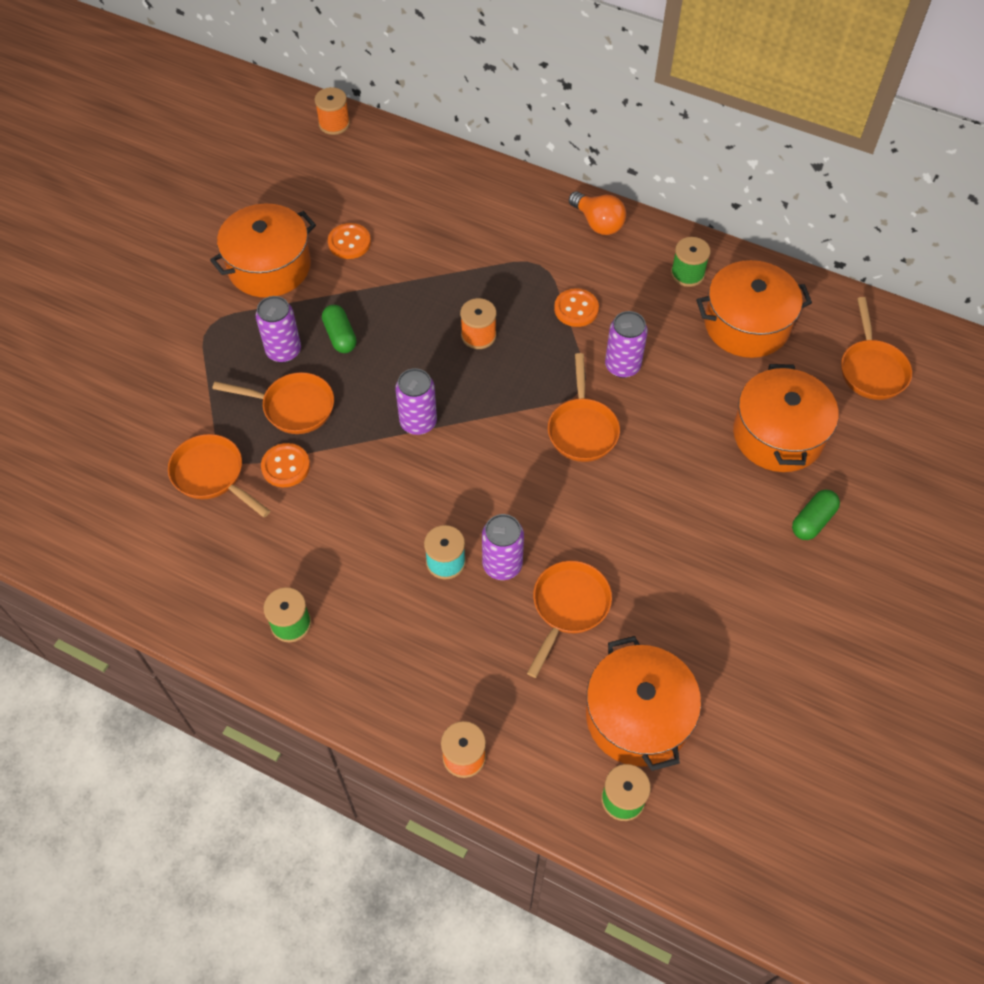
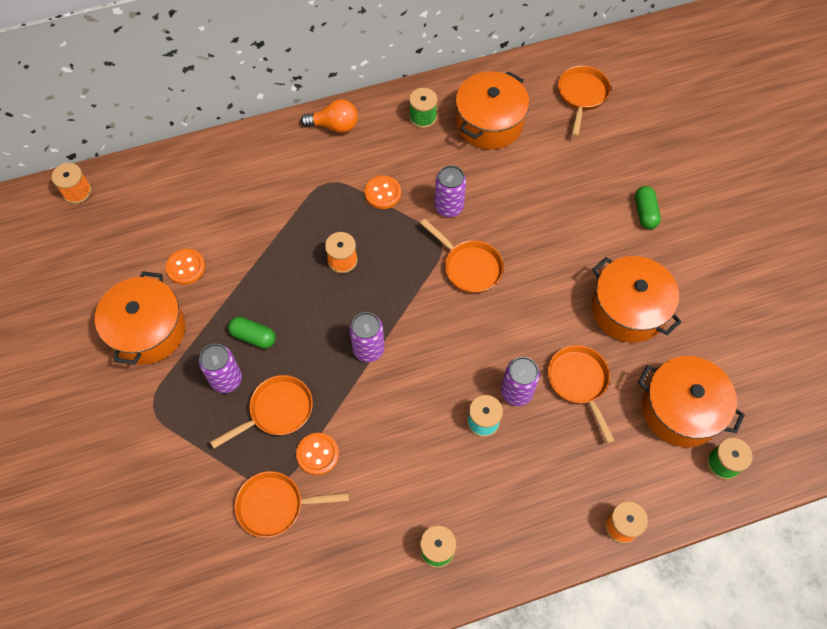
camera: 45 degrees left, 5 degrees up
orange pot [733,364,839,472] -> orange pot moved to [592,256,682,343]
orange pan [841,297,912,400] -> orange pan turned 120 degrees counterclockwise [558,66,611,137]

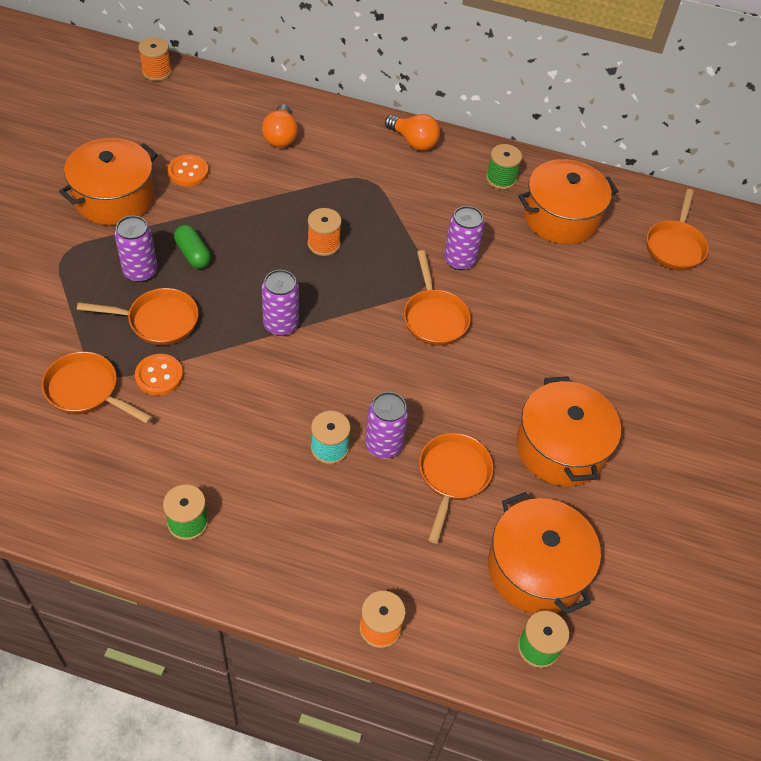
camera: 30 degrees right, 10 degrees down
orange button [365,176,401,209] -> none
orange pan [558,66,611,137] -> orange pan turned 150 degrees clockwise [647,189,709,270]
green capsule [635,186,661,229] -> none
none -> orange light bulb [262,104,298,148]

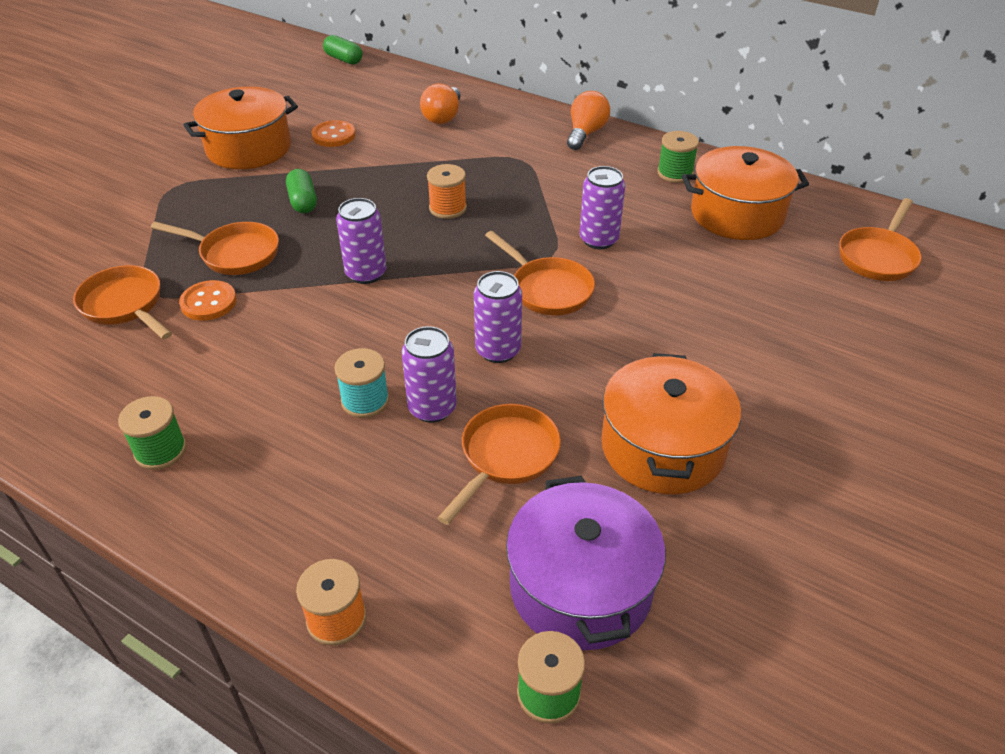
camera: 20 degrees right, 10 degrees down
purple can [114,216,158,282] -> purple can moved to [474,271,522,363]
orange spool [138,37,172,81] -> green capsule [323,35,362,64]
orange light bulb [385,114,440,151] -> orange light bulb turned 120 degrees counterclockwise [567,91,610,150]
orange pan [404,250,471,346] -> orange pan turned 45 degrees counterclockwise [485,231,595,316]
orange pot [488,492,601,614] -> purple pot [506,476,666,650]

